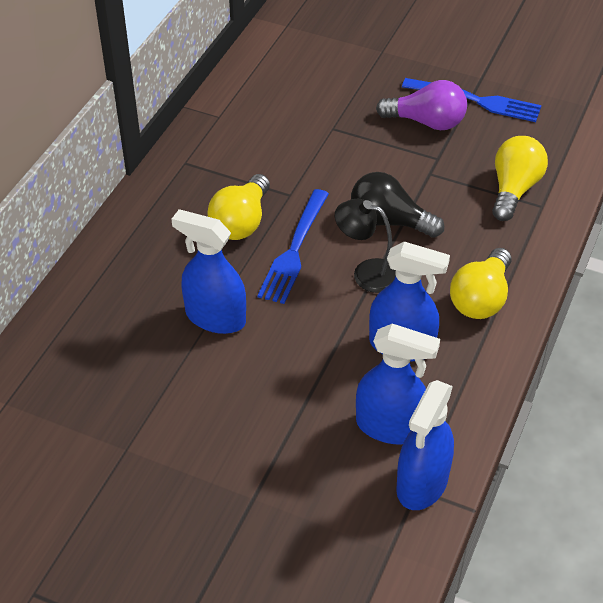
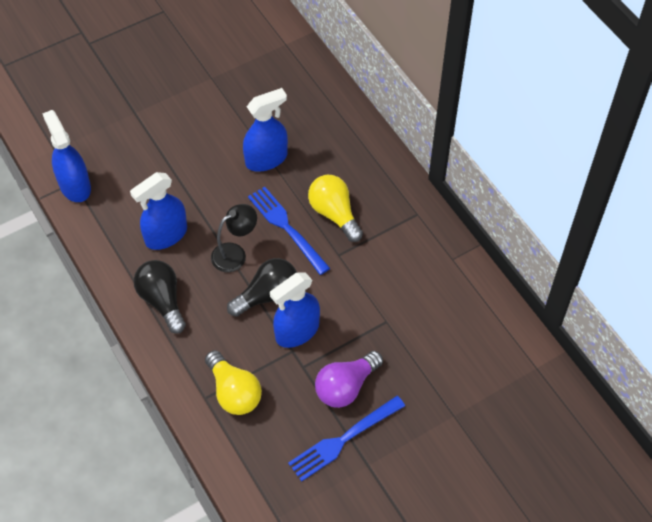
camera: 125 degrees right, 10 degrees up
blue spray bottle [356,324,440,445] -> blue spray bottle moved to [270,273,320,348]
yellow light bulb [450,248,511,319] -> black light bulb [133,260,186,334]

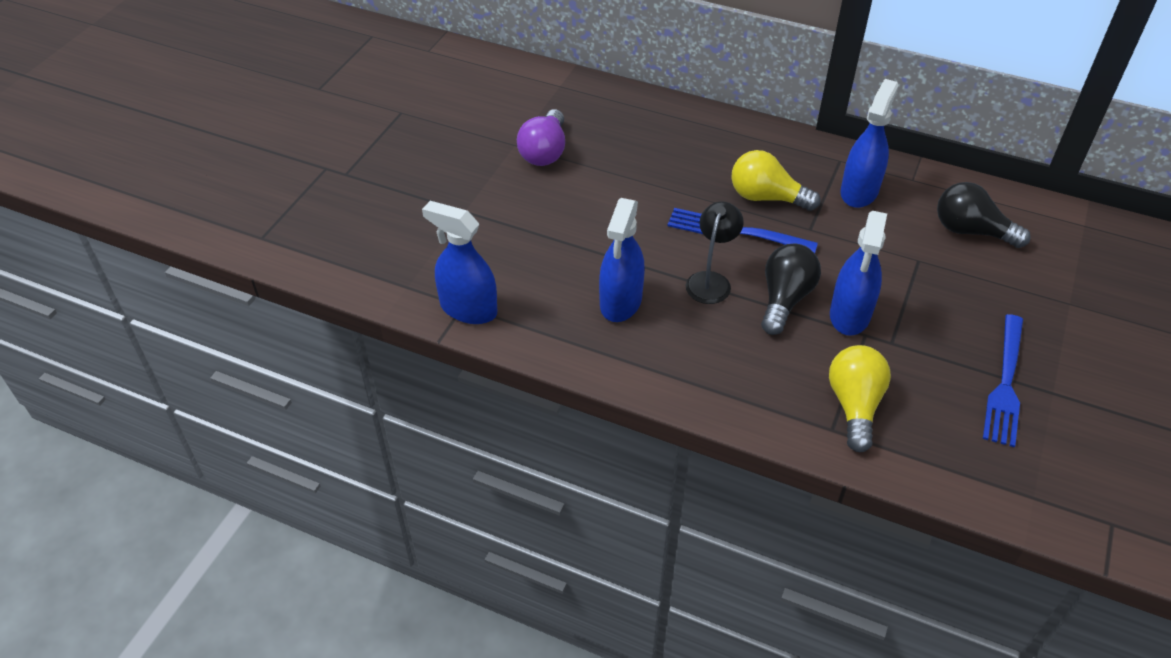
camera: 35 degrees left, 10 degrees down
black light bulb [133,260,186,334] -> black light bulb moved to [937,182,1031,248]
yellow light bulb [205,350,262,415] -> yellow light bulb turned 105 degrees counterclockwise [829,345,891,452]
blue spray bottle [243,88,288,172] -> blue spray bottle moved to [840,79,899,208]
purple light bulb [315,351,383,408] -> purple light bulb moved to [517,109,565,166]

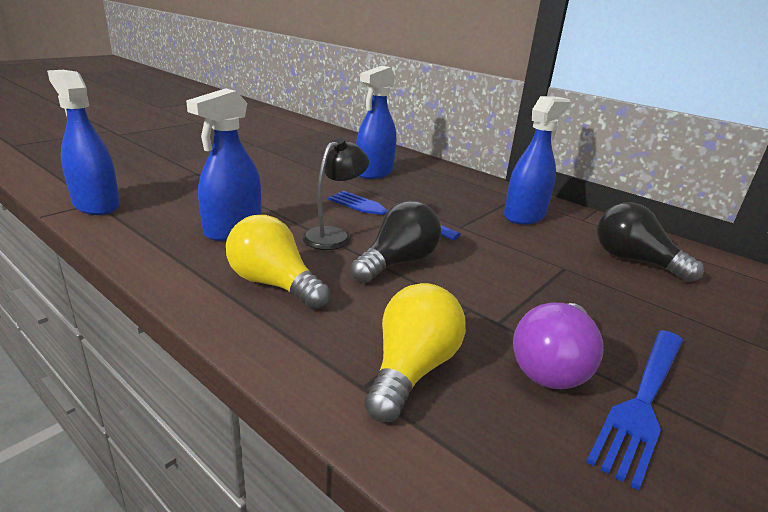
camera: 15 degrees right, 20 degrees down
purple light bulb [517,109,565,166] -> purple light bulb moved to [513,303,604,389]
yellow light bulb [732,150,820,211] -> yellow light bulb moved to [226,215,330,310]
blue spray bottle [830,211,887,336] -> blue spray bottle moved to [356,66,396,179]

